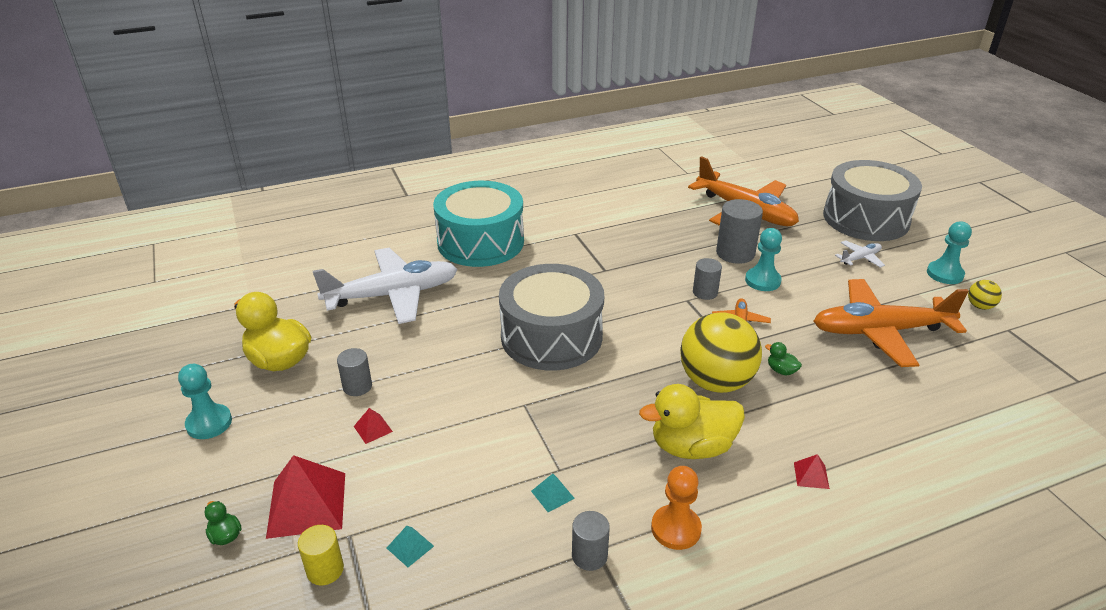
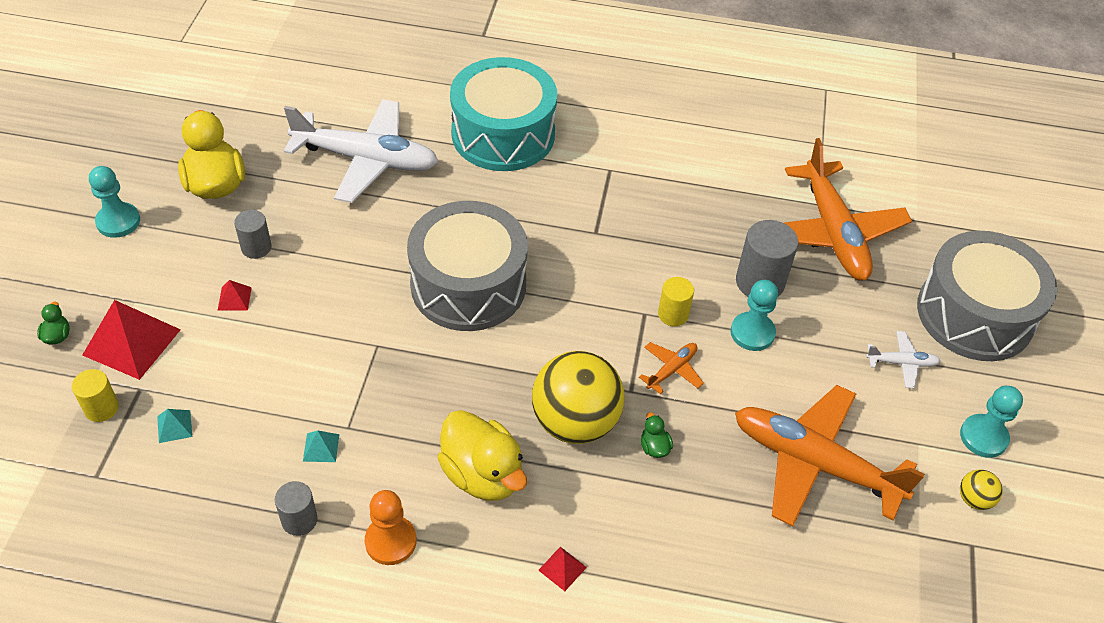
camera: 30 degrees right, 15 degrees up
yellow duck [639,384,745,459] -> yellow duck turned 150 degrees counterclockwise [437,410,527,501]
grey cylinder [693,258,722,300] -> yellow cylinder [658,277,694,326]

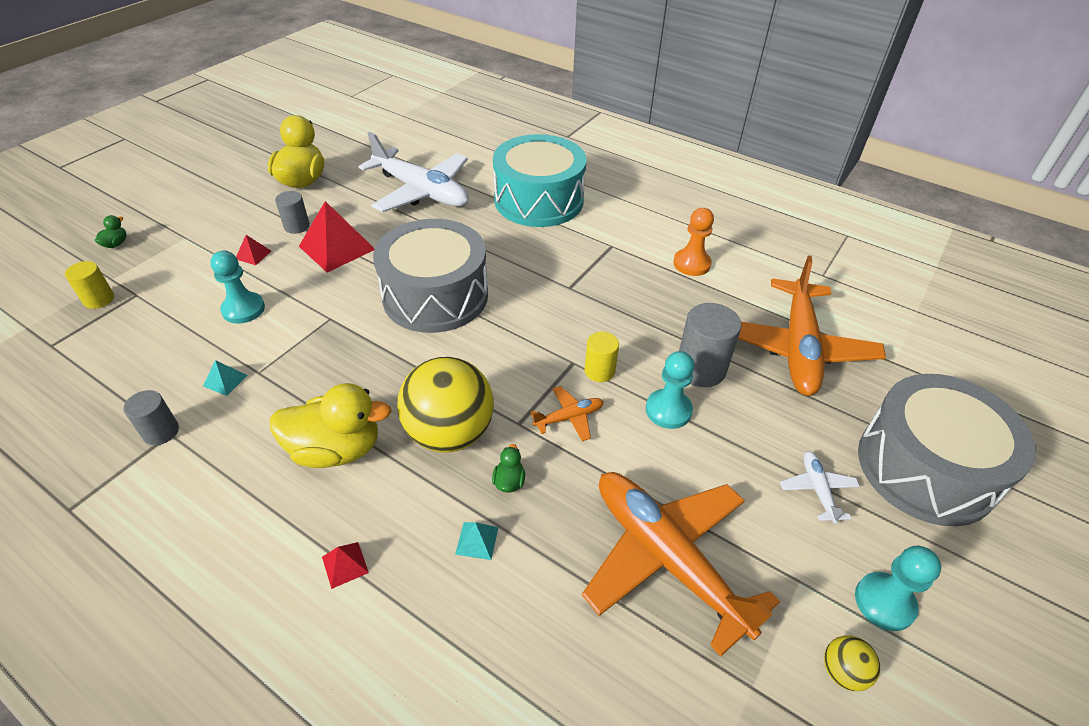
camera: 25 degrees right, 5 degrees down
red pyramid [82,300,181,380] -> red pyramid moved to [299,201,375,273]
turquoise pawn [89,166,140,238] -> turquoise pawn moved to [210,251,265,324]
turquoise pyramid [157,409,192,443] -> turquoise pyramid moved to [455,522,499,560]
orange pawn [365,490,417,565] -> orange pawn moved to [673,208,714,276]
yellow duck [437,410,527,501] -> yellow duck turned 75 degrees counterclockwise [269,383,392,468]
white plane [866,331,940,389] -> white plane turned 120 degrees counterclockwise [780,451,860,524]

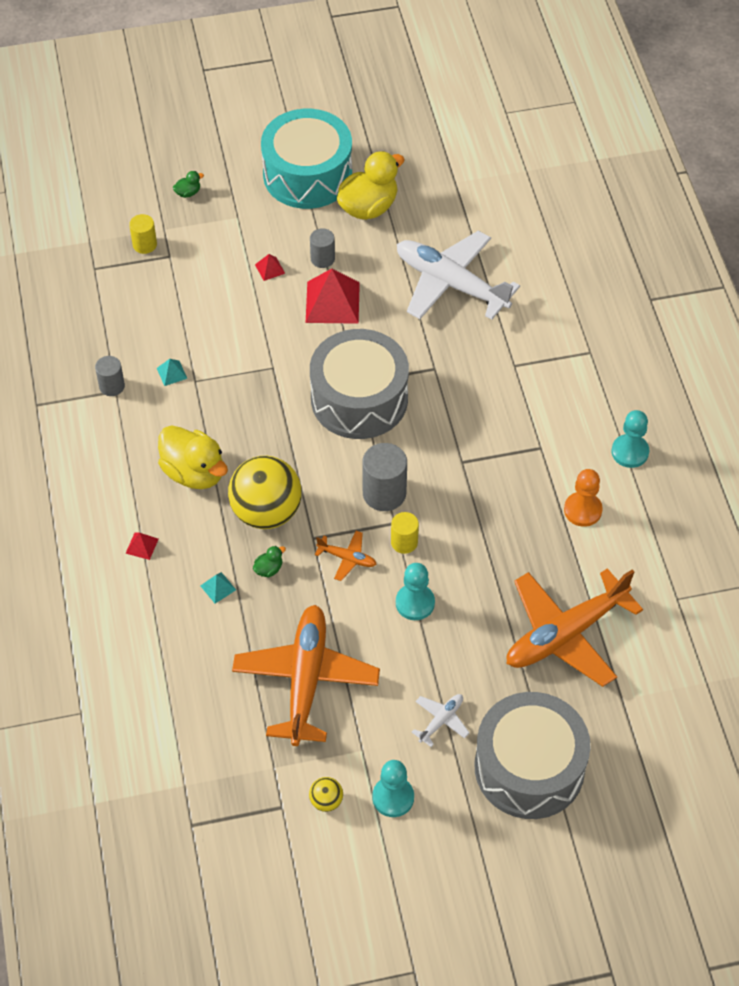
camera: 45 degrees right, 10 degrees up
turquoise pawn [210,251,265,324] -> turquoise pawn moved to [612,410,649,468]
white plane [358,132,469,212] -> white plane turned 135 degrees clockwise [397,231,520,320]
turquoise drum [493,134,587,227] -> turquoise drum moved to [261,109,352,209]
grey cylinder [679,303,742,387] -> grey cylinder moved to [362,443,407,511]

